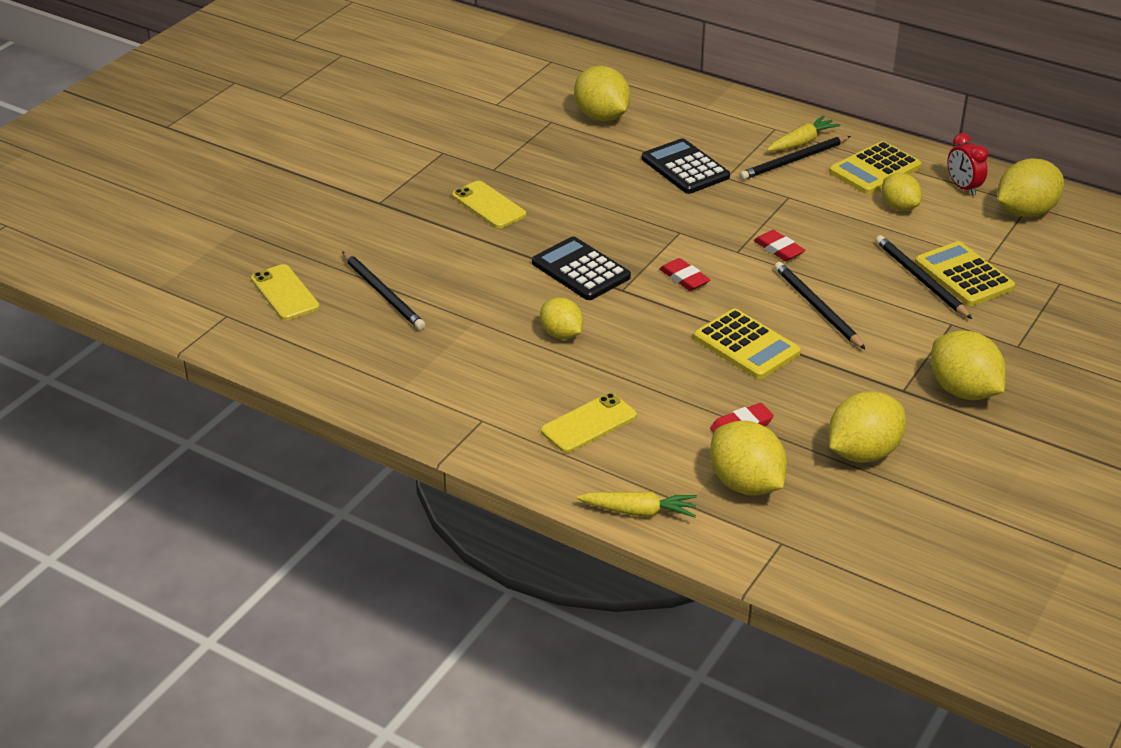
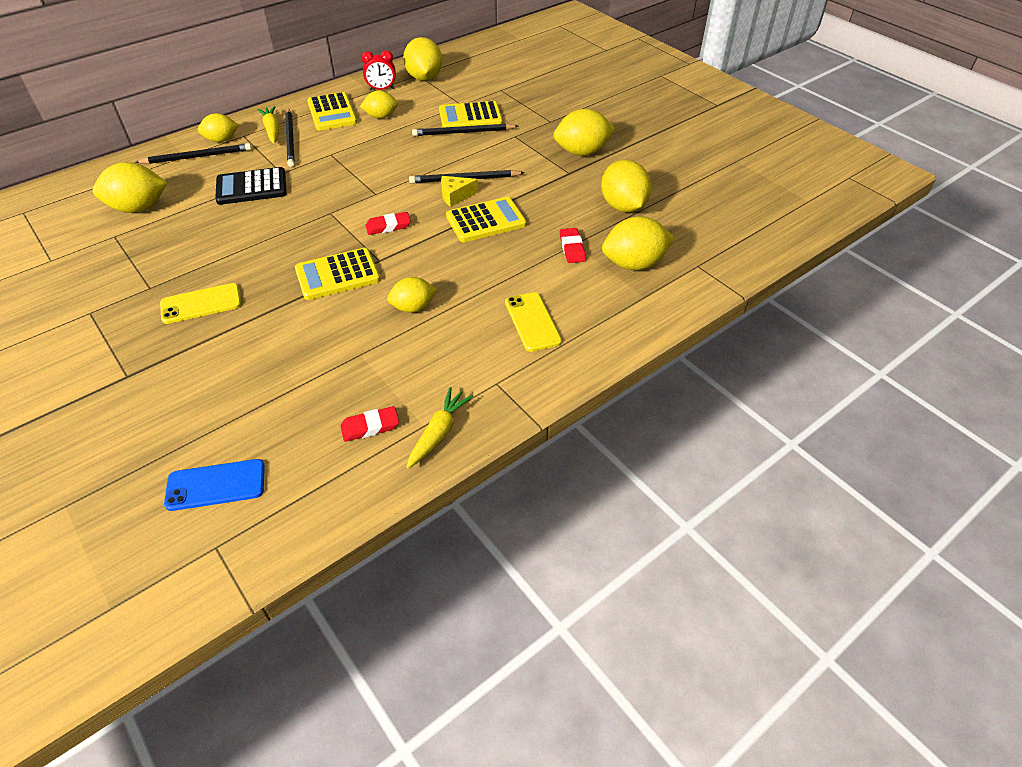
camera: 70 degrees left, 10 degrees up
yellow phone [251,264,320,320] -> blue phone [164,459,265,511]
black pencil [342,251,426,330] -> black pencil moved to [135,143,252,164]
black calculator [532,237,631,300] -> yellow calculator [295,248,380,300]
yellow carrot [577,492,697,518] -> yellow carrot moved to [407,387,474,469]
red eraser [754,230,805,261] -> red eraser moved to [341,406,399,442]
none -> yellow lemon [198,113,239,142]
none -> yellow cheese [441,176,478,207]

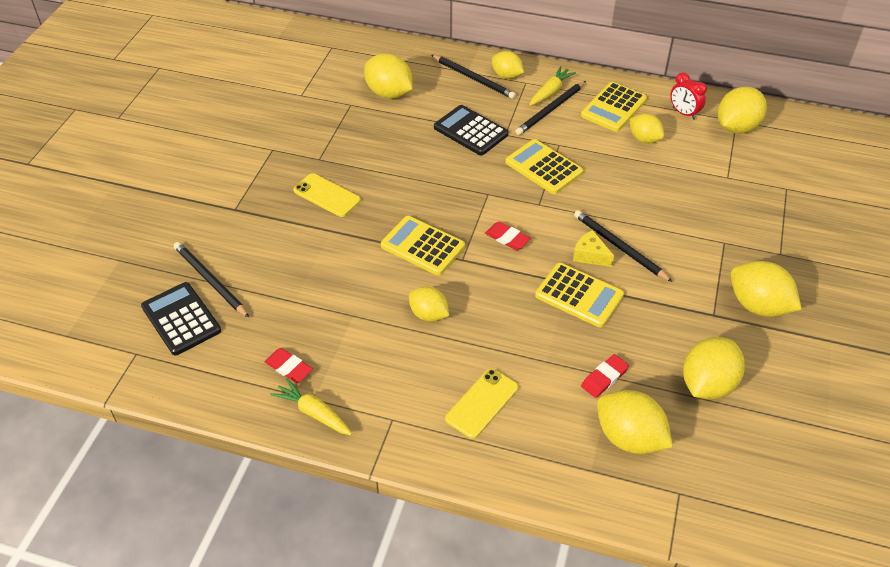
camera: 55 degrees right, 0 degrees up
blue phone [164,459,265,511] -> black calculator [141,282,221,355]
yellow carrot [407,387,474,469] -> yellow carrot turned 135 degrees counterclockwise [270,378,352,435]
black pencil [412,123,518,136] -> black pencil moved to [174,242,249,318]
yellow calculator [439,101,503,128] -> yellow calculator moved to [506,139,583,194]

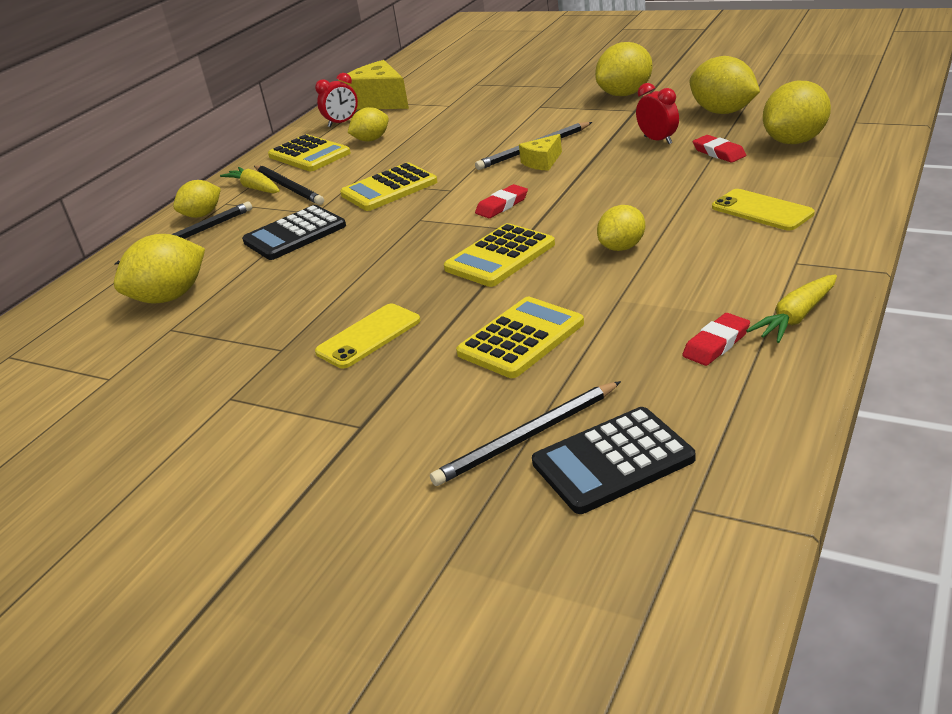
camera: 75 degrees left, 15 degrees down
yellow calculator [535,263,624,328] -> yellow calculator moved to [456,297,584,378]
yellow lemon [718,86,767,134] -> yellow cheese [339,60,409,109]
none -> red clock [636,83,679,144]

